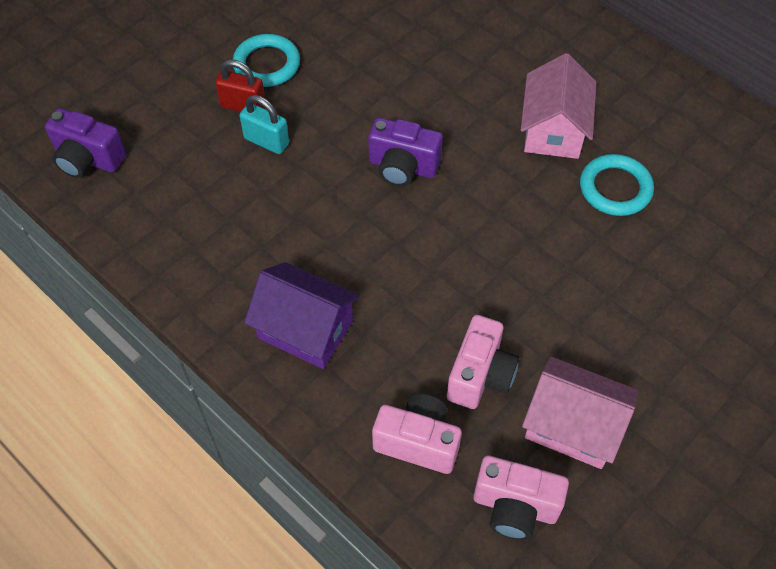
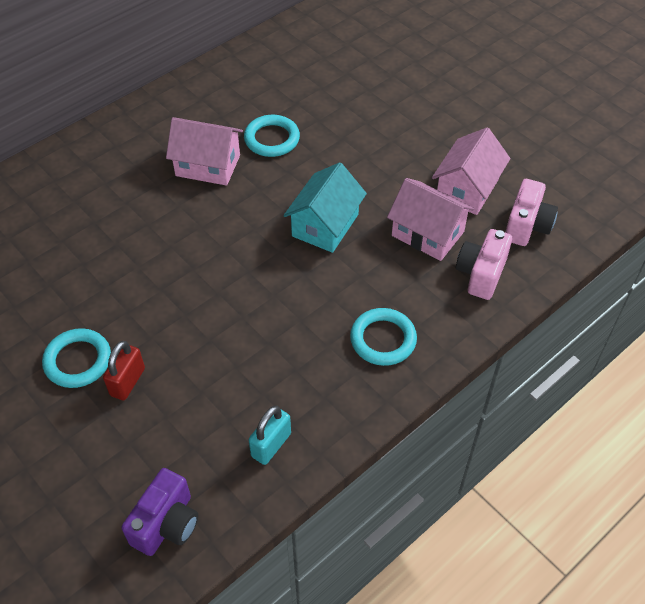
camera: 85 degrees left, 5 degrees down
turquoise padlock [239,95,289,154] -> turquoise padlock moved to [248,406,291,465]
purple house [244,262,360,369] -> turquoise ring [350,308,417,366]
purple camera [368,118,443,186] -> none
pink camera [447,315,519,409] -> pink house [387,178,475,261]
none -> turquoise house [283,162,367,253]

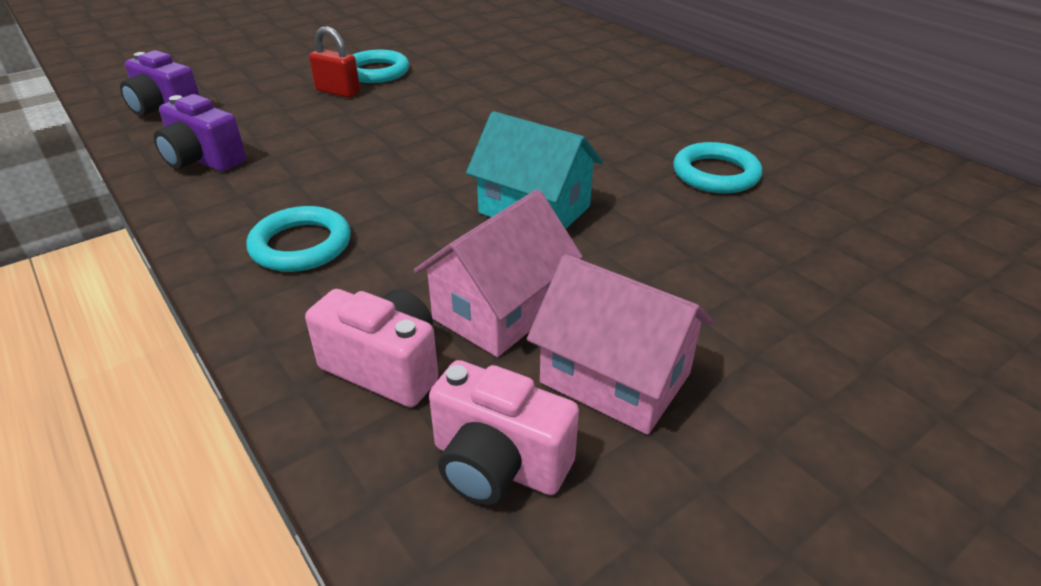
camera: 95 degrees right, 15 degrees down
pink house [166,117,243,186] -> none
turquoise padlock [248,406,291,465] -> purple camera [154,94,246,171]

